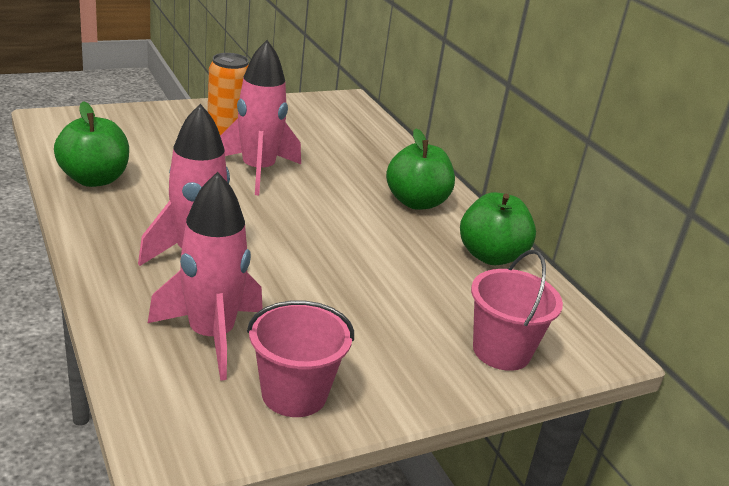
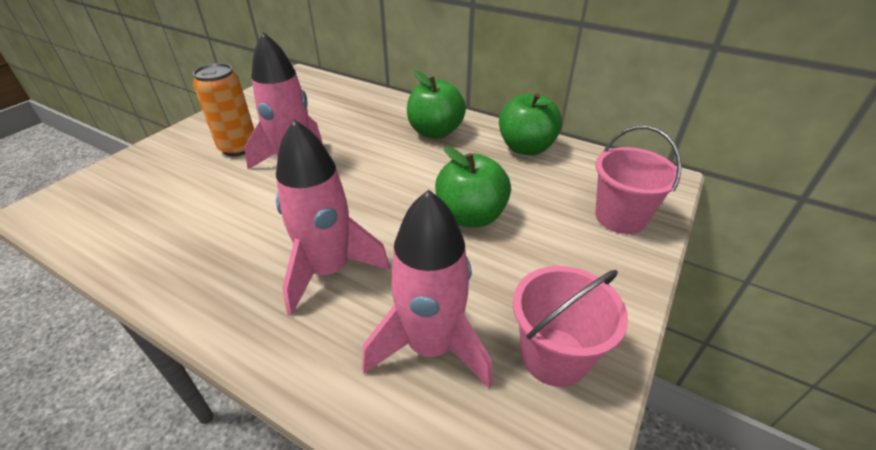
camera: 30 degrees left, 10 degrees up
green apple [54,101,129,187] -> green apple moved to [435,146,511,227]

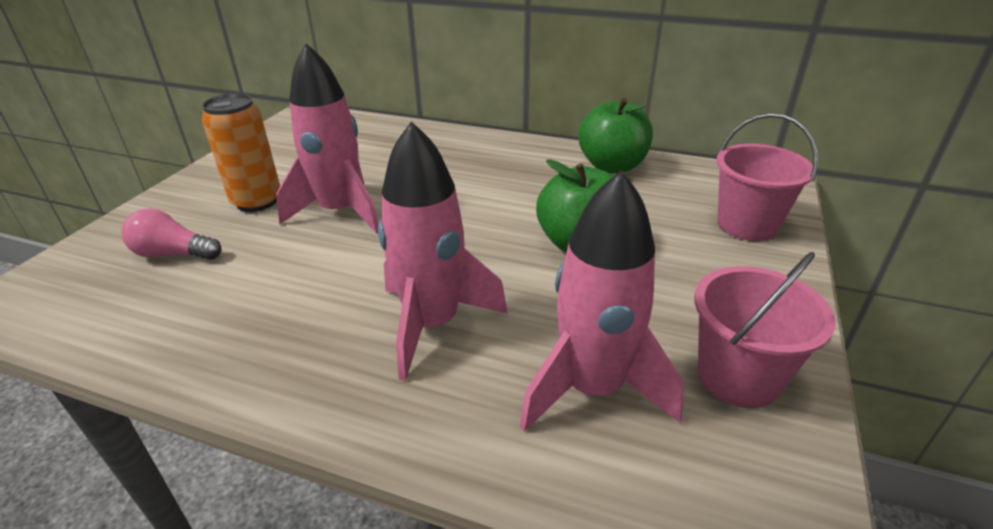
camera: 10 degrees left, 5 degrees down
green apple [407,71,466,139] -> none
none -> pink light bulb [121,209,222,260]

